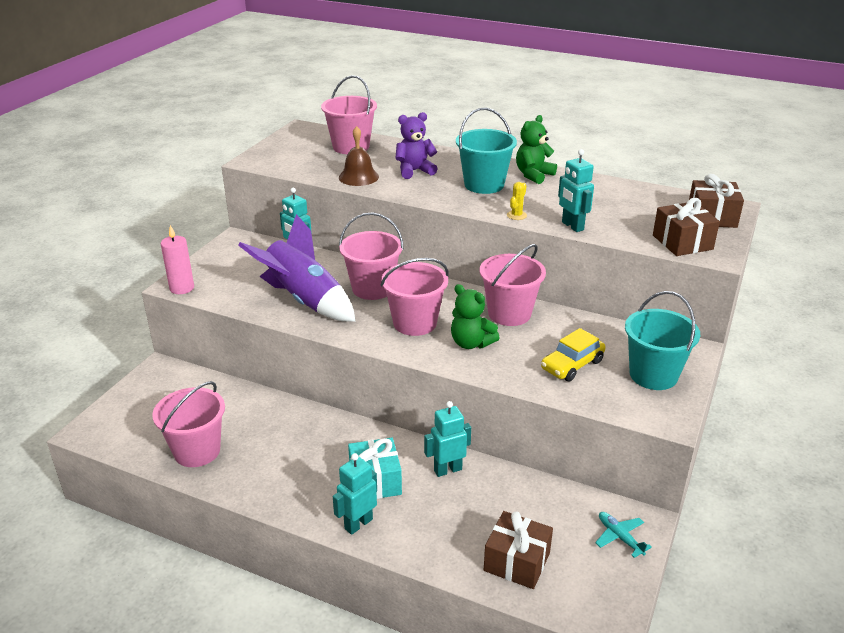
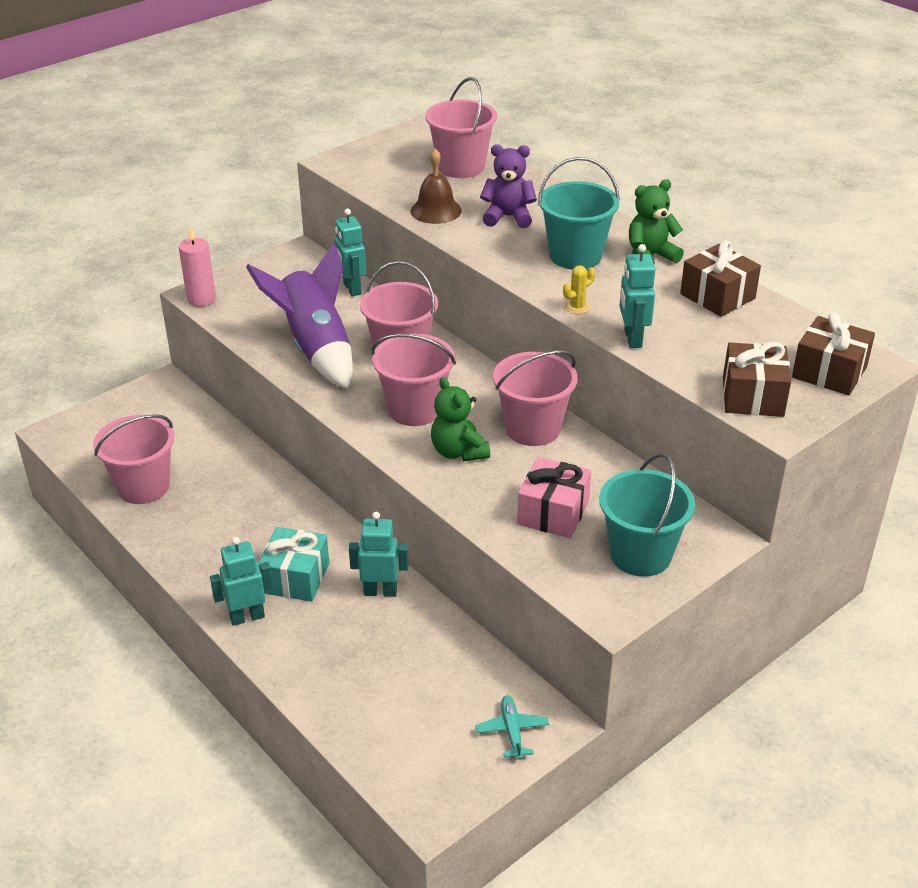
camera: 25 degrees right, 5 degrees up
brown gift [484,511,553,589] -> brown gift moved to [680,241,761,317]
yellow car [541,328,606,382] -> pink gift [517,457,591,538]

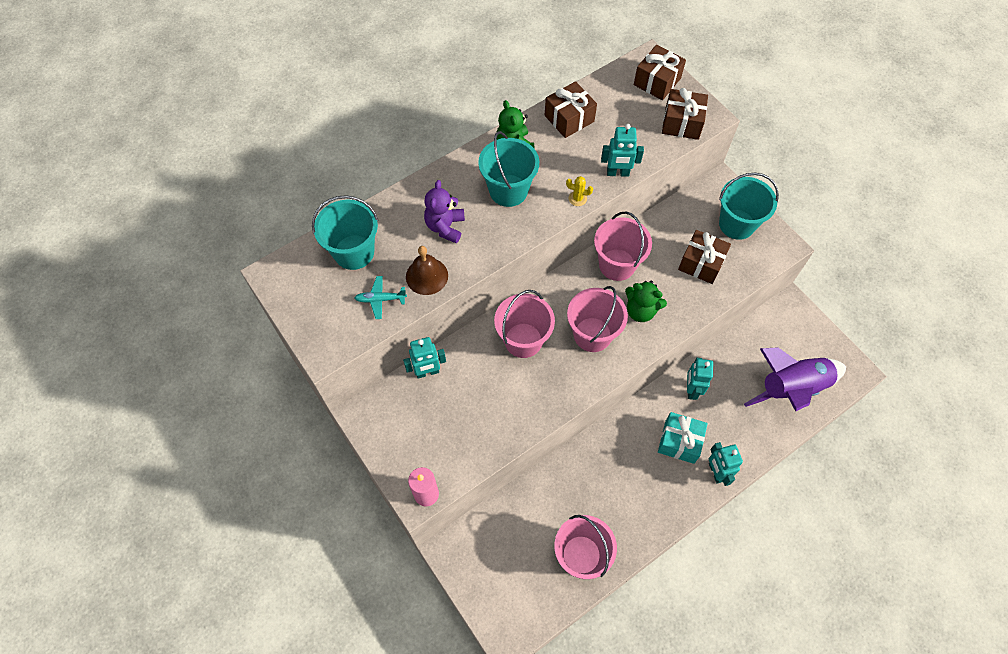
camera: 85 degrees left, 25 degrees up
purple rocket [246,243,353,389] -> purple rocket moved to [744,348,846,411]
pink bucket [425,77,497,178] -> turquoise bucket [312,195,379,270]
green teddy bear [431,377,490,461] -> green teddy bear turned 45 degrees clockwise [625,281,667,322]
turquoise plane [475,695,549,760] -> turquoise plane moved to [355,276,407,319]
pink gift [517,457,591,538] -> brown gift [678,230,731,284]
yellow cactus [563,265,595,314] -> yellow cactus turned 45 degrees counterclockwise [566,176,593,206]

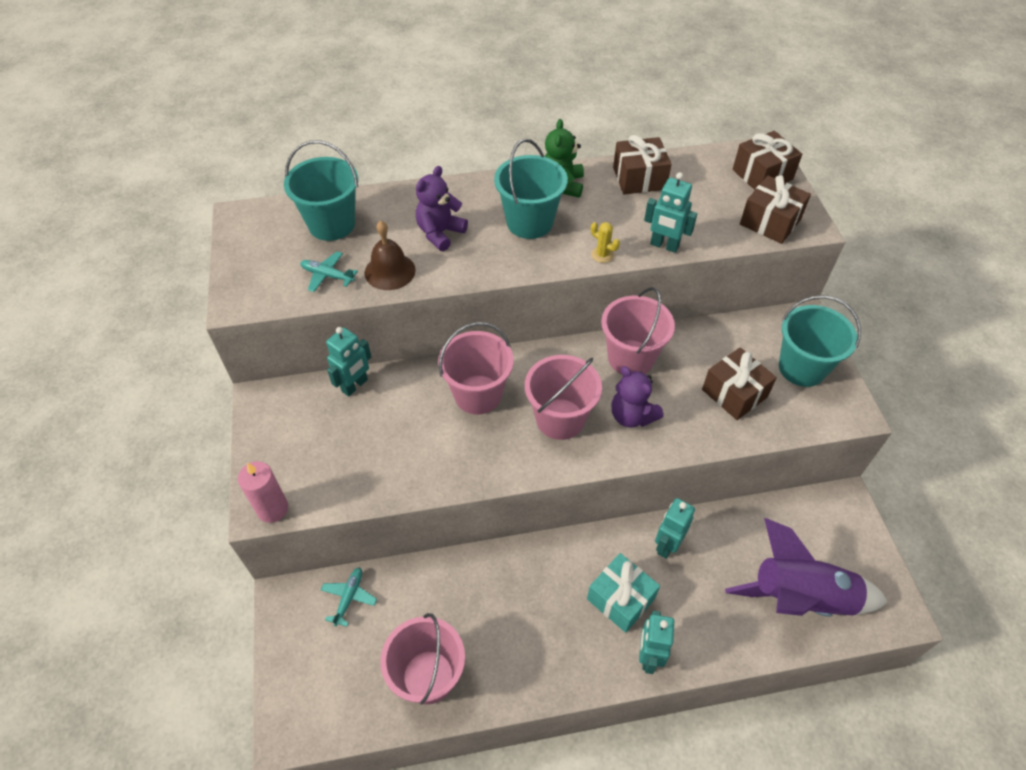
camera: 25 degrees right, 10 degrees down
turquoise robot [403,337,446,379] -> turquoise robot turned 60 degrees counterclockwise [326,327,371,397]
green teddy bear [625,281,667,322] -> purple teddy bear [611,366,664,428]
none -> turquoise plane [321,567,377,627]

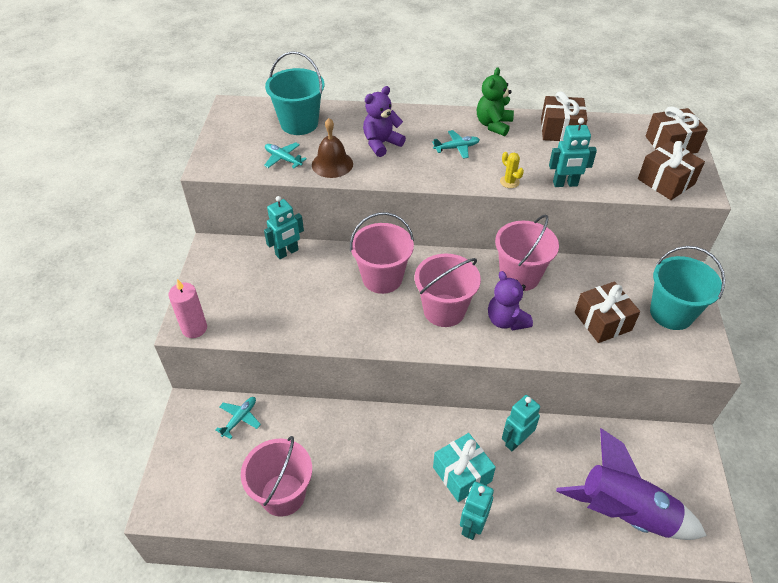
camera: 15 degrees right, 5 degrees down
turquoise bucket [494,139,568,239] -> turquoise plane [432,130,480,159]
turquoise robot [644,172,697,253] -> turquoise robot turned 45 degrees counterclockwise [549,118,597,187]

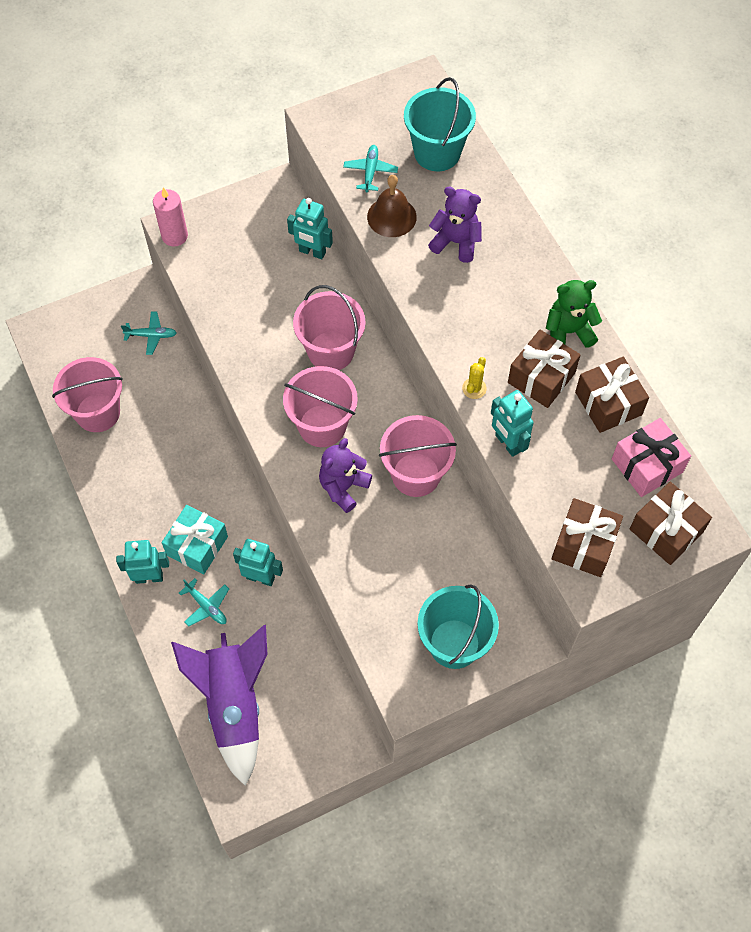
camera: 60 degrees right, 15 degrees up
turquoise plane [432,130,480,159] -> turquoise plane moved to [179,578,229,627]
brown gift [575,281,640,343] -> brown gift moved to [508,330,581,408]
none -> pink gift [612,418,691,497]

